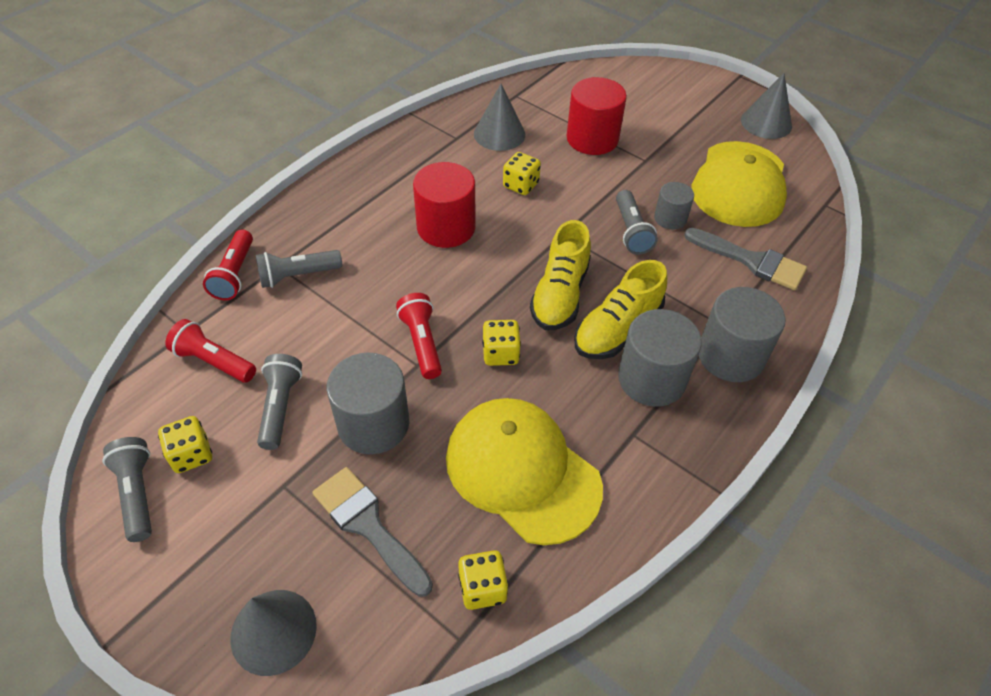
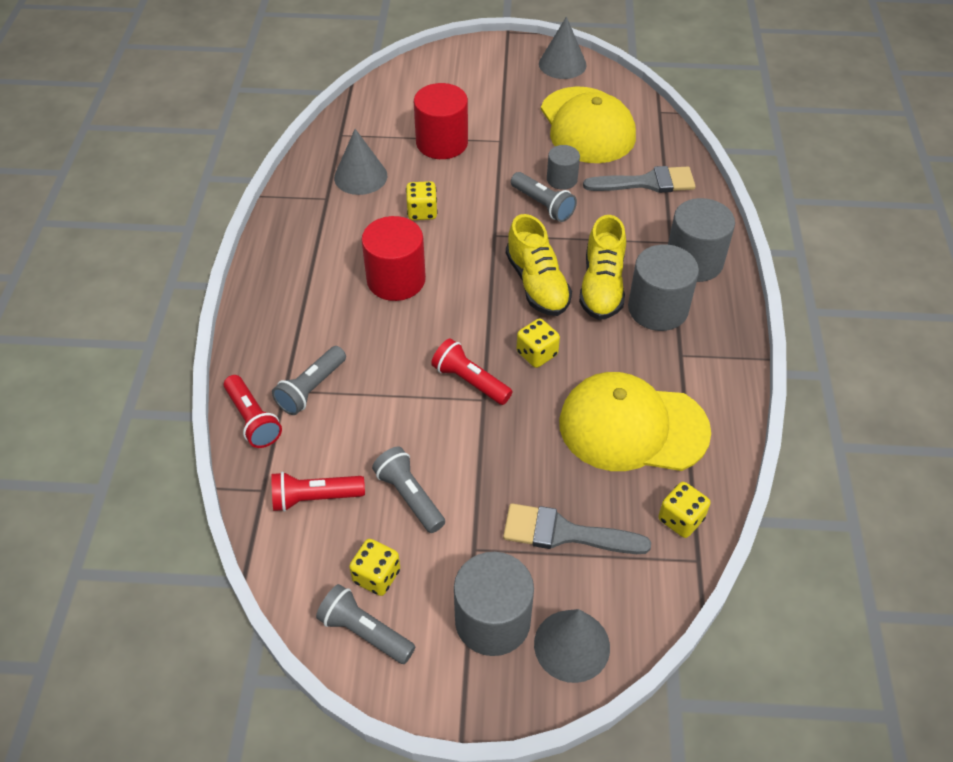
camera: 35 degrees left, 0 degrees up
grey cylinder [327,352,409,455] -> grey cylinder moved to [454,552,534,656]

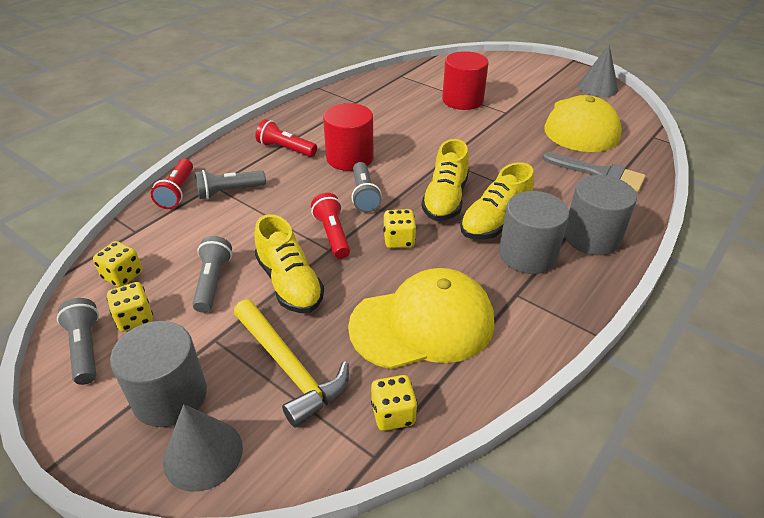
camera: 35 degrees right, 10 degrees down
red flashlight [271,472,365,512] -> red flashlight moved to [256,119,317,157]
grey cone [334,129,387,195] -> none
yellow dice [406,181,438,220] -> yellow dice moved to [93,241,142,287]
grey brush [503,503,651,554] -> yellow hammer [234,299,349,427]
grey flashlight [511,172,577,222] -> grey flashlight moved to [352,162,382,213]
grey cylinder [547,145,580,190] -> none
yellow cap [559,372,711,471] -> yellow cap turned 120 degrees clockwise [348,268,494,369]
none -> yellow shoe [255,214,324,313]

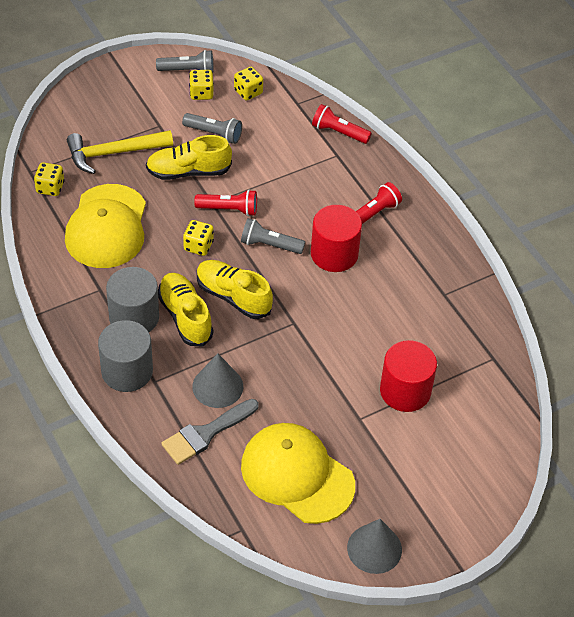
camera: 110 degrees right, 10 degrees up
grey cylinder [110,321,207,427] -> none
grey cone [163,404,243,492] -> grey cone moved to [192,354,243,408]
grey flashlight [195,170,266,199] -> none

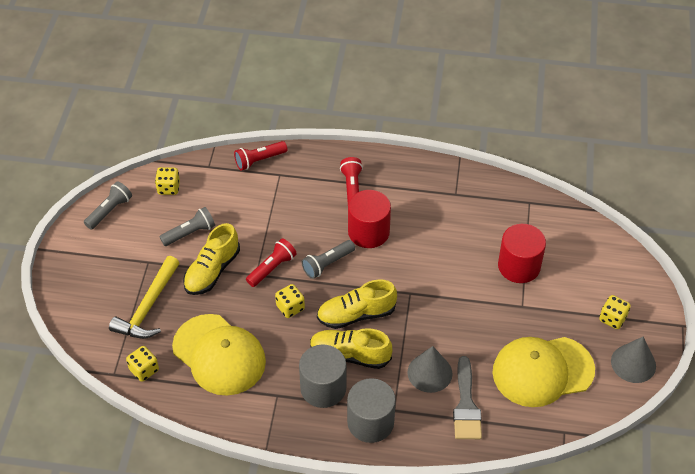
camera: 50 degrees left, 0 degrees up
yellow dice [189,70,214,100] -> yellow dice moved to [599,295,631,329]

